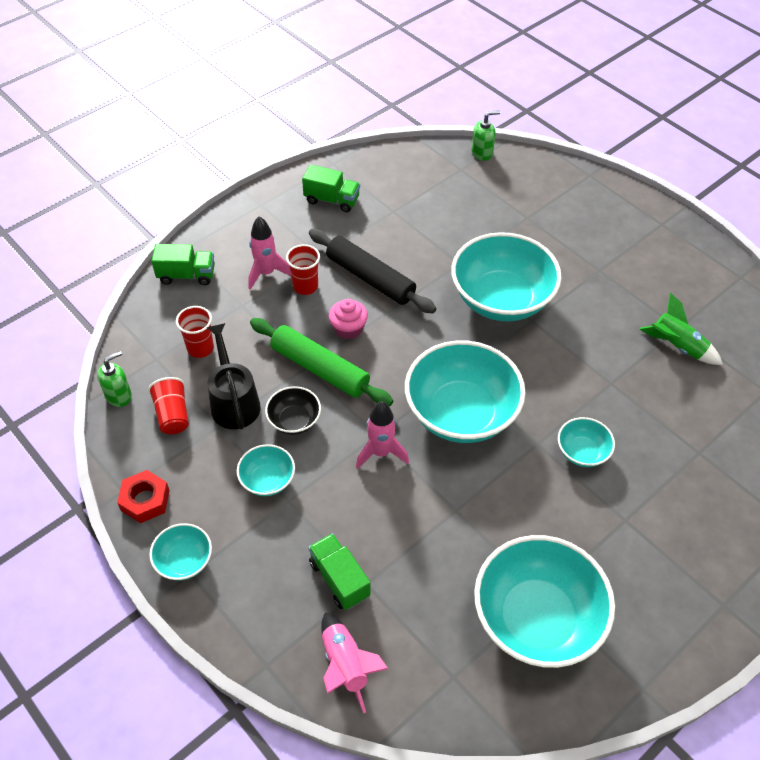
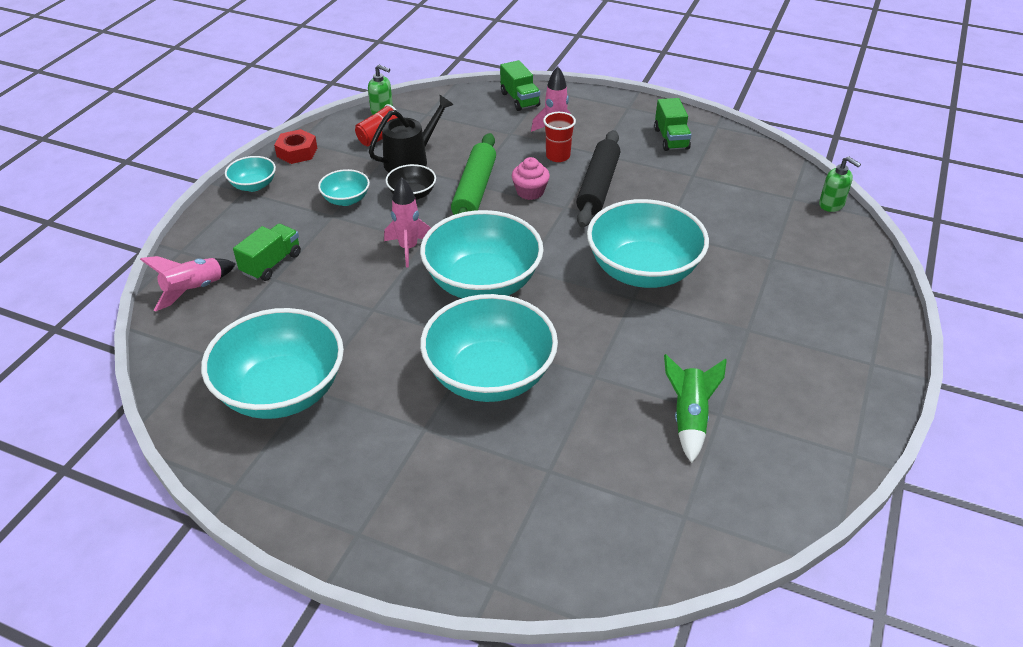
camera: 65 degrees right, 10 degrees down
red cup [176,306,214,358] -> none
turquoise bowl [558,417,615,467] -> turquoise bowl [420,294,558,402], size x2.13

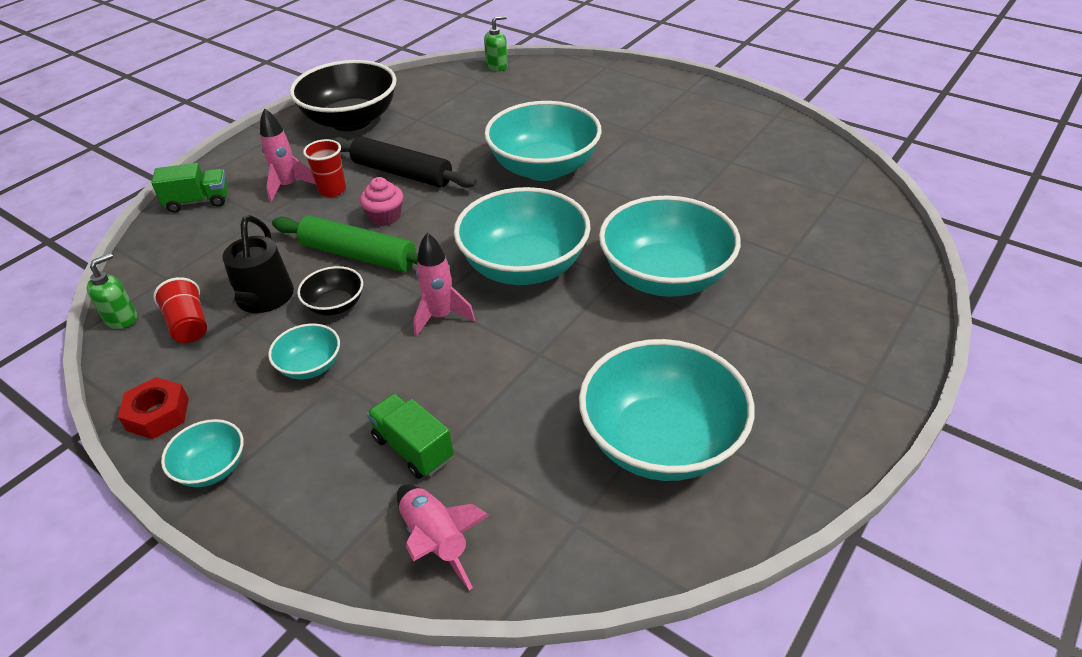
camera: 75 degrees left, 0 degrees up
black watering can [369,95,453,172] -> black watering can turned 150 degrees counterclockwise [210,215,294,313]
green truck [654,98,691,151] -> black bowl [290,60,397,131]
green rocket [664,354,727,463] -> none

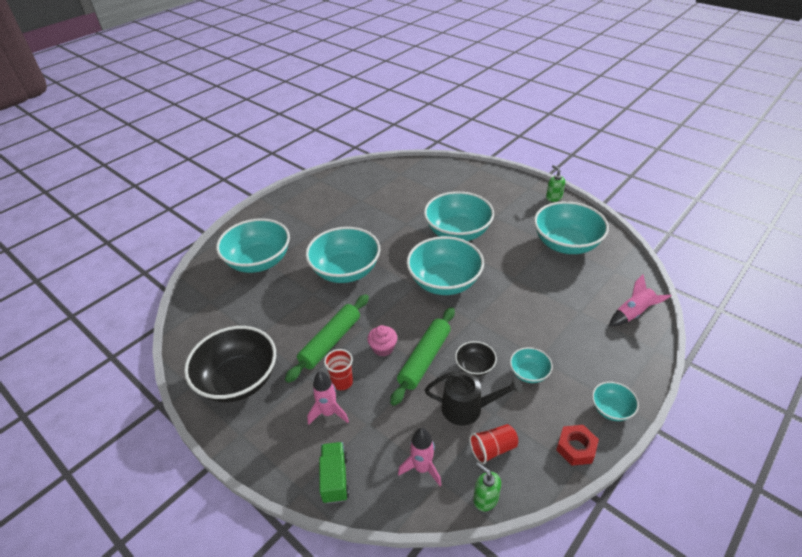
camera: 85 degrees left, 0 degrees up
black rolling pin [330,136,477,188] -> green rolling pin [285,294,369,383]
green truck [367,394,454,479] -> none
pink rocket [413,233,475,337] -> pink rocket moved to [398,428,442,486]
green soap dispenser [484,15,508,71] -> green soap dispenser moved to [546,165,565,202]
none -> turquoise bowl [216,218,290,273]

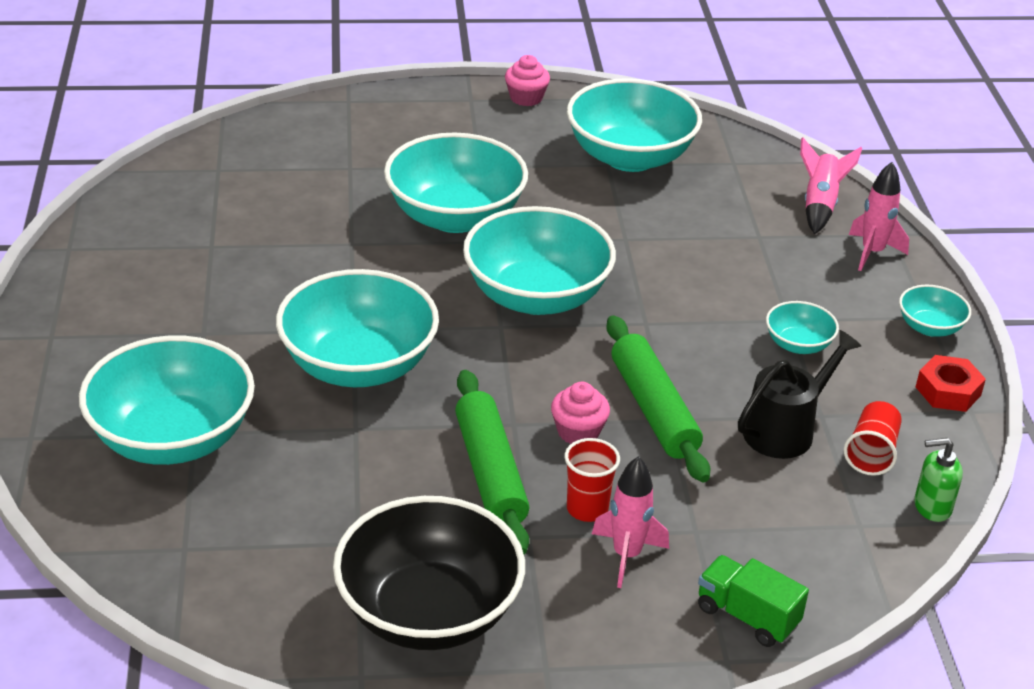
camera: 50 degrees left, 5 degrees down
pink rocket [398,428,442,486] -> pink rocket moved to [849,162,909,271]
black bowl [455,341,497,376] -> none
green soap dispenser [546,165,565,202] -> pink cupcake [505,55,550,106]

